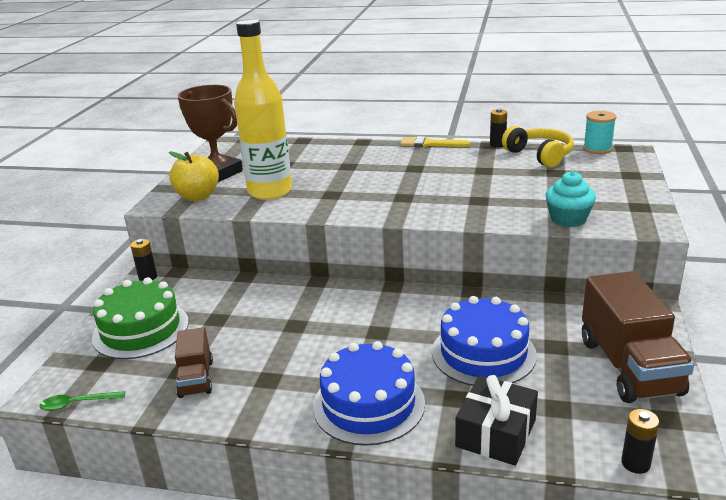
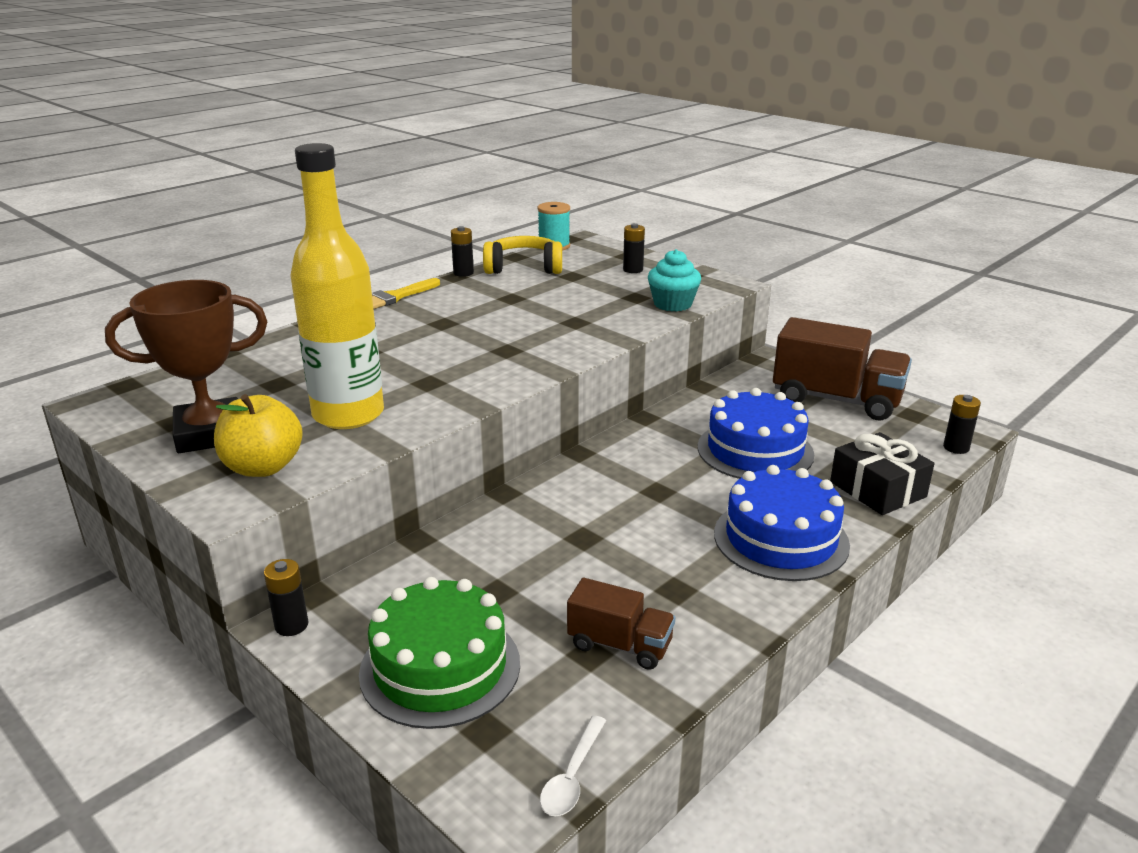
camera: 60 degrees left, 0 degrees up
green spoon [40,391,125,411] -> white spoon [540,715,606,816]
none -> black battery [623,223,645,273]

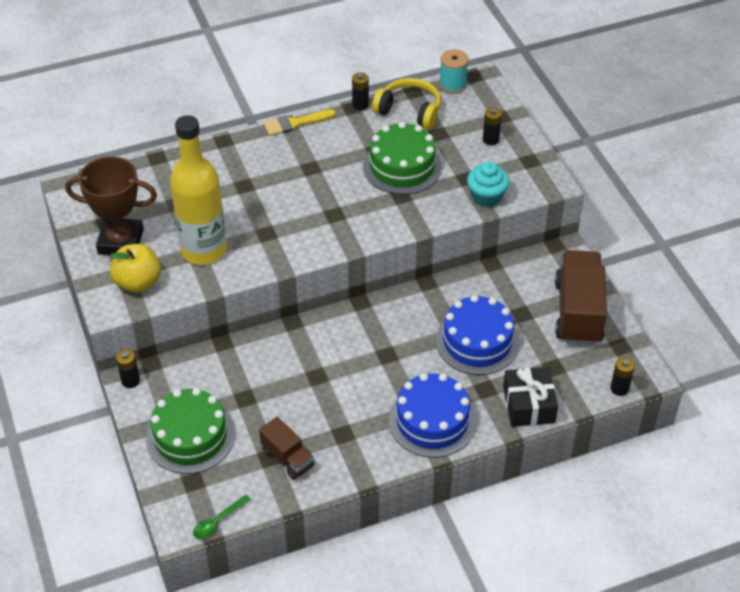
camera: 25 degrees right, 20 degrees up
white spoon [540,715,606,816] -> green spoon [193,495,251,539]
brown truck [773,317,912,420] -> brown truck turned 135 degrees counterclockwise [555,250,607,345]
none -> green cake [363,122,442,195]

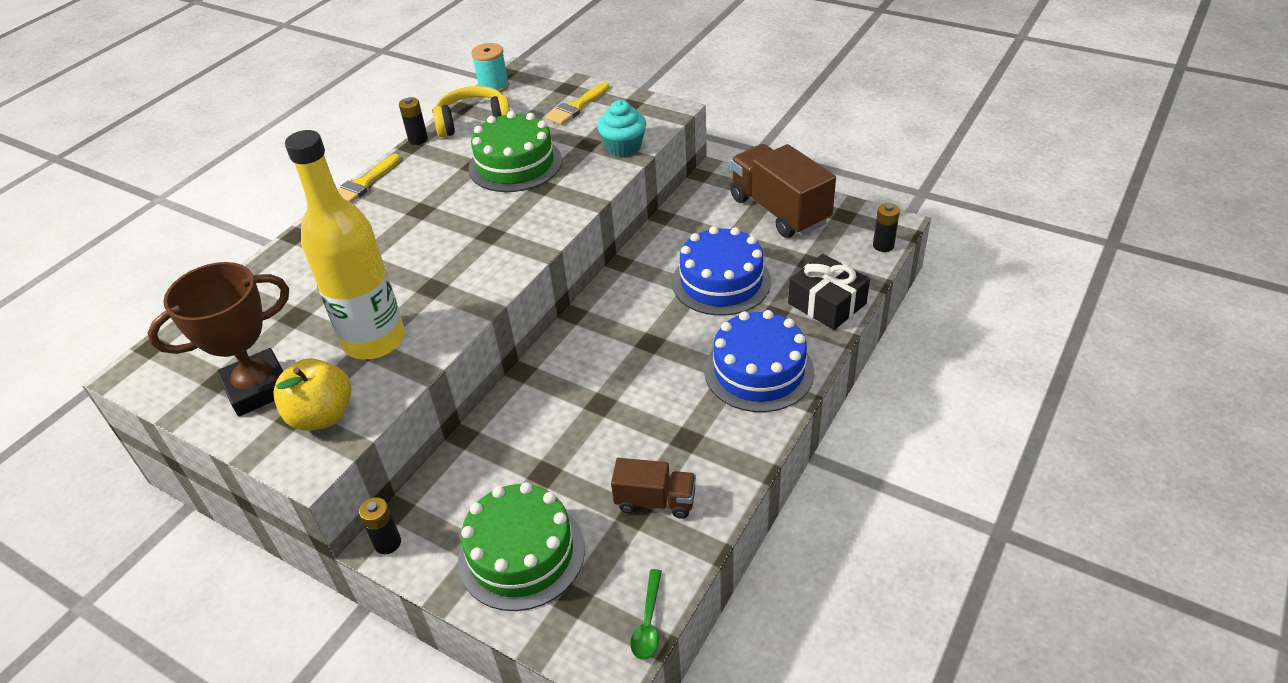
camera: 35 degrees left, 5 degrees down
black battery [483,107,502,145] -> yellow brush [545,82,610,125]

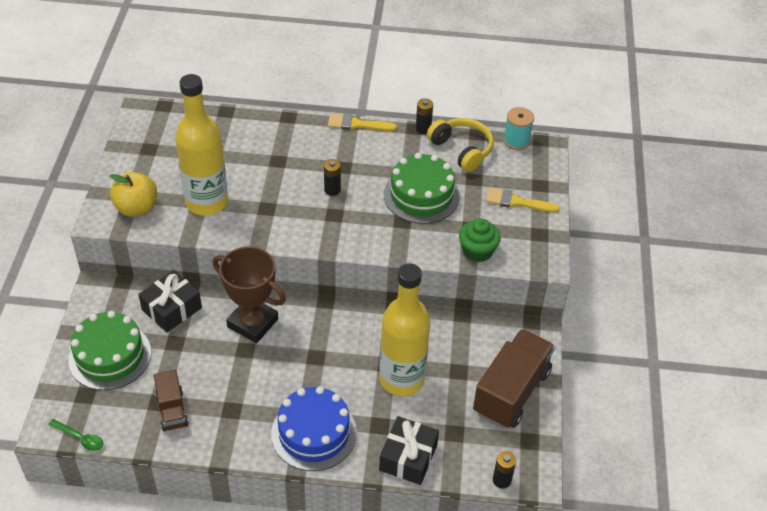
camera: 60 degrees right, 5 degrees up
brown trophy [147,262,289,416] -> brown trophy moved to [213,246,286,343]
black battery [359,497,401,554] -> black battery moved to [324,159,341,196]
turquoise cupcake [597,100,646,157] -> green cupcake [459,218,501,262]
green spoon [630,569,662,660] -> green spoon turned 135 degrees counterclockwise [48,419,103,451]
blue cake [672,226,771,316] -> yellow bottle [379,263,430,396]
none -> black gift [138,270,202,333]

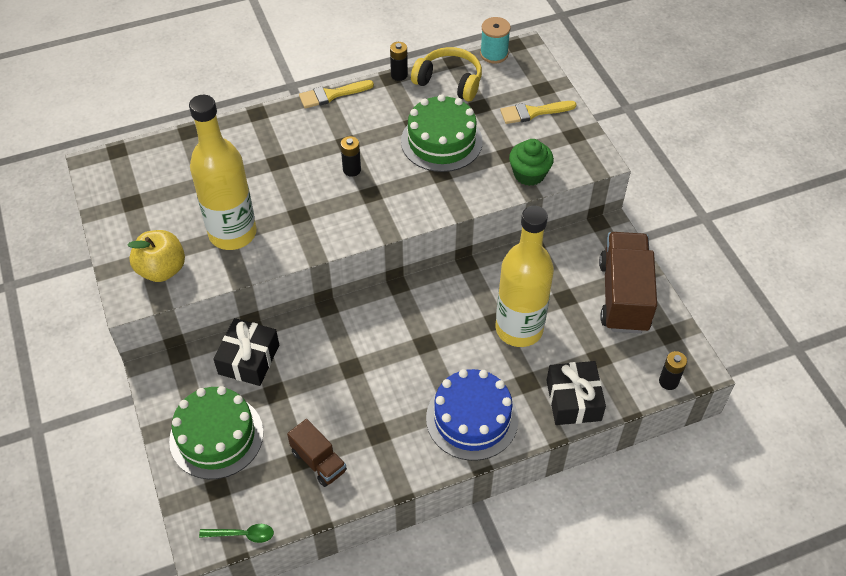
camera: 25 degrees left, 5 degrees up
brown trophy [213,246,286,343] -> none

